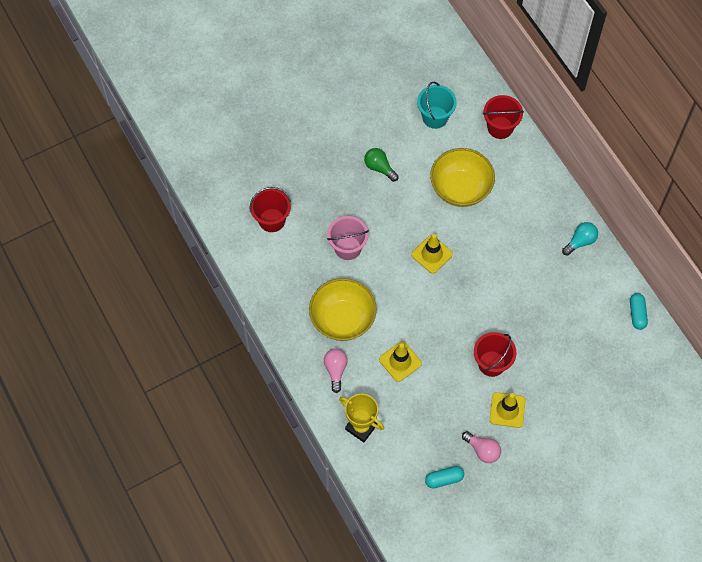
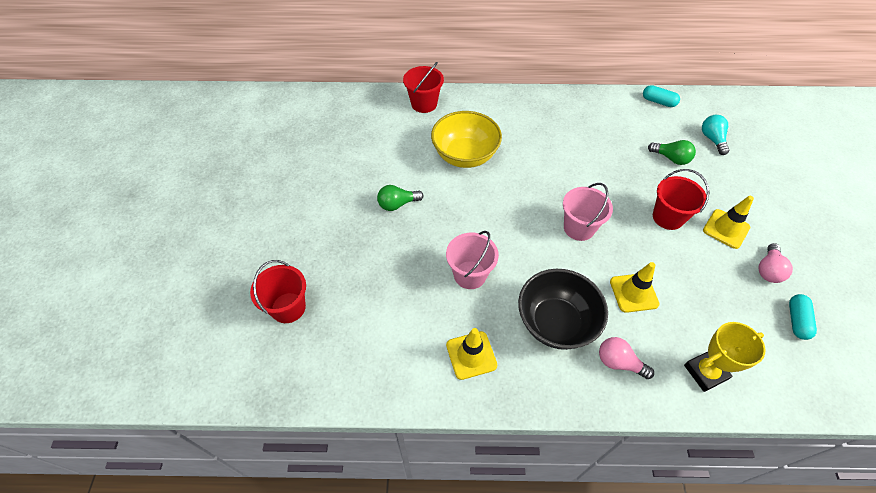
camera: 60 degrees left, 10 degrees down
red bucket [249,187,291,232] -> red bucket moved to [250,260,306,323]
yellow bowl [309,278,377,341] -> black bowl [518,269,608,350]
yellow traffic cone [411,234,453,274] -> yellow traffic cone moved to [446,328,497,380]
turquoise bucket [417,81,457,129] -> none
pink light bulb [462,431,501,463] -> pink light bulb turned 135 degrees clockwise [758,243,793,283]
turquoise light bulb [562,222,598,256] -> turquoise light bulb moved to [702,115,729,155]
none -> pink bucket [563,183,613,241]
none -> green light bulb [648,140,696,165]

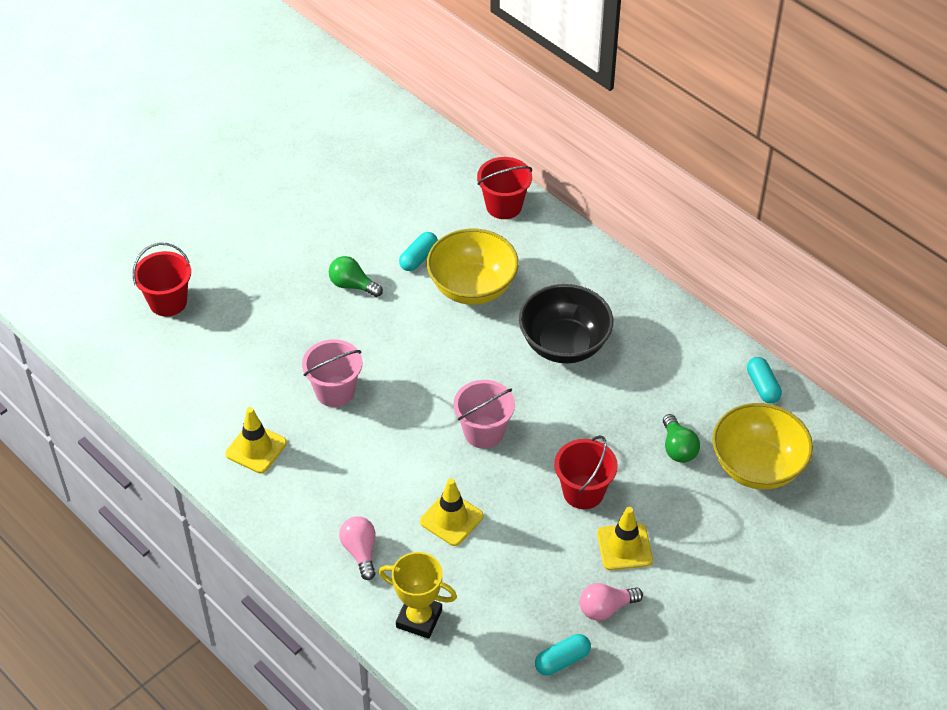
camera: 45 degrees right, 5 degrees down
black bowl [518,269,608,350] -> black bowl moved to [519,284,613,363]
turquoise light bulb [702,115,729,155] -> yellow bowl [712,403,813,490]
none -> turquoise capsule [399,232,438,271]

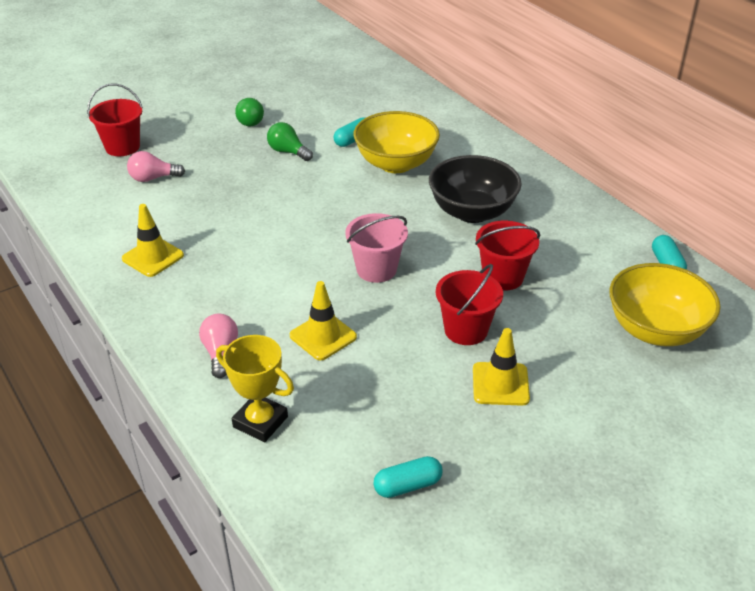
camera: 10 degrees right, 10 degrees down
pink bucket [302,339,363,407] -> none
red bucket [477,157,532,219] -> red bucket moved to [475,220,540,291]
pink light bulb [580,583,643,621] -> pink light bulb moved to [127,151,185,182]
green light bulb [663,414,700,463] -> green light bulb moved to [235,98,264,127]

